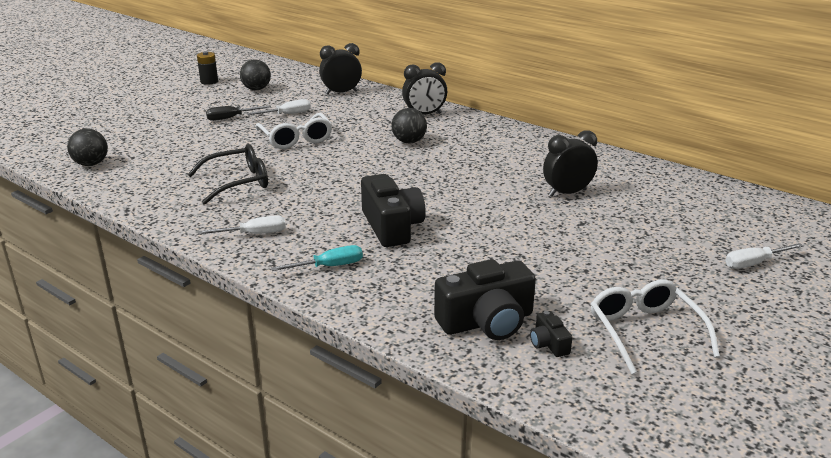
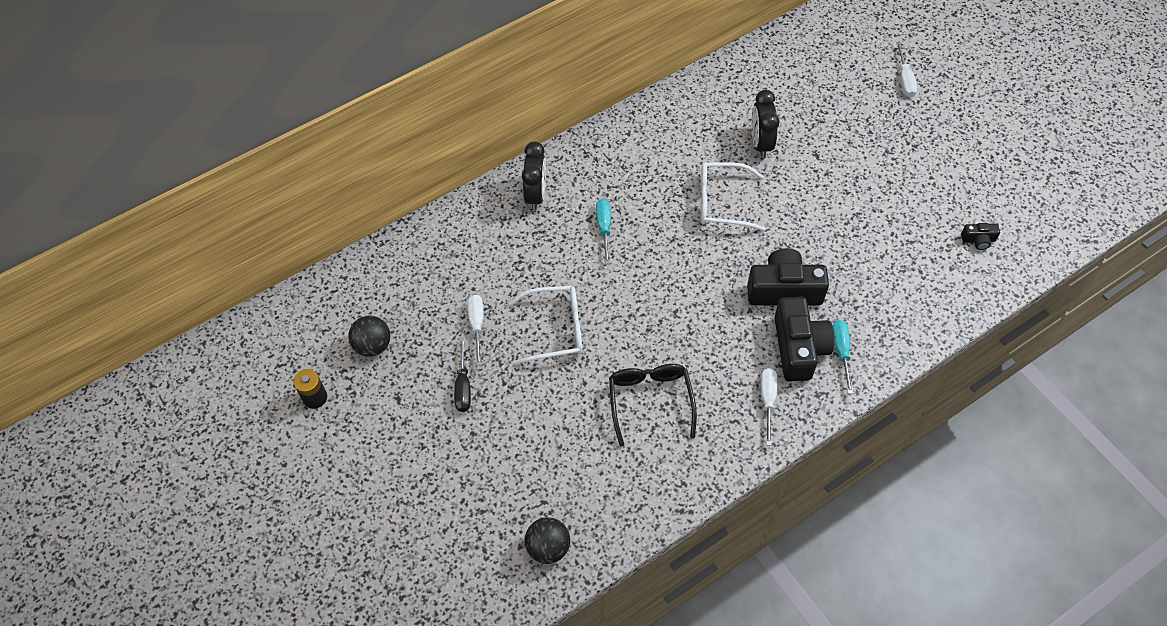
camera: 70 degrees left, 30 degrees up
black clock [319,43,362,95] -> none
black ball [392,108,427,143] -> turquoise screwdriver [596,199,611,264]
black camera [434,259,536,340] -> black camera moved to [774,297,834,382]
white glasses [591,279,720,374] -> white glasses moved to [700,162,766,231]

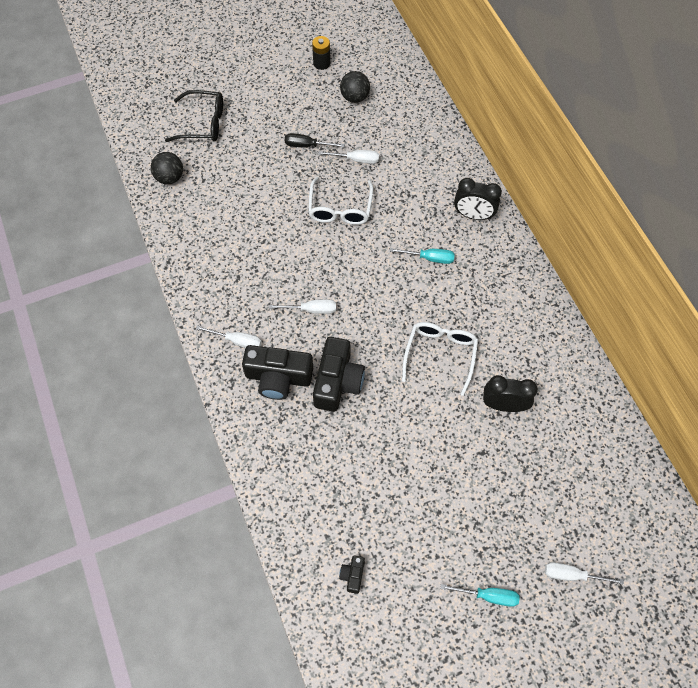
camera: 100 degrees right, 5 degrees up
black glasses [609,364,697,447] -> black glasses moved to [165,90,223,142]
turquoise screwdriver [833,320,853,394] -> turquoise screwdriver moved to [440,584,519,607]
none -> white screwdriver [269,299,336,314]

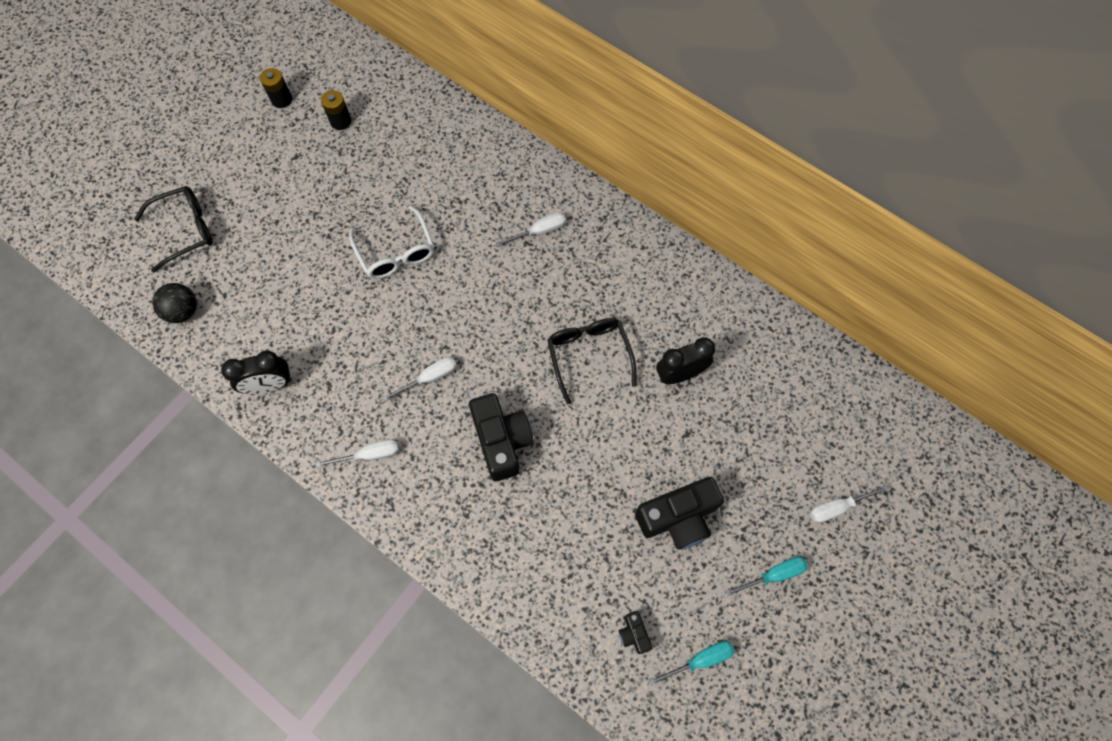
camera: 30 degrees left, 5 degrees up
black camera [242,345,313,400] -> black camera moved to [635,477,724,550]
black screwdriver [284,133,345,147] -> none
white screwdriver [318,150,379,164] -> white screwdriver moved to [496,212,566,247]
black ball [340,71,370,103] -> black battery [321,90,351,130]
turquoise screwdriver [389,248,455,264] -> turquoise screwdriver moved to [649,641,735,686]
white glasses [402,322,478,396] -> black glasses [547,318,637,404]
black clock [454,178,502,220] -> black clock moved to [221,350,291,394]

